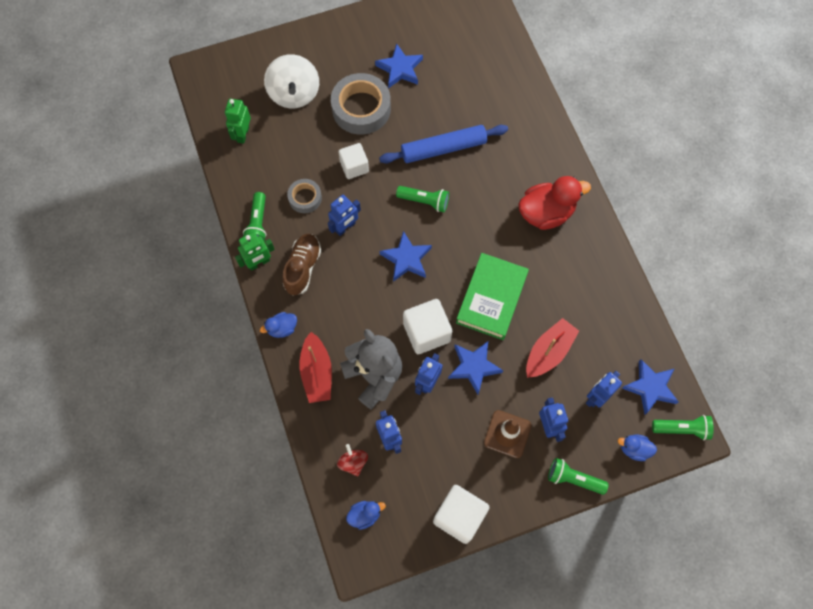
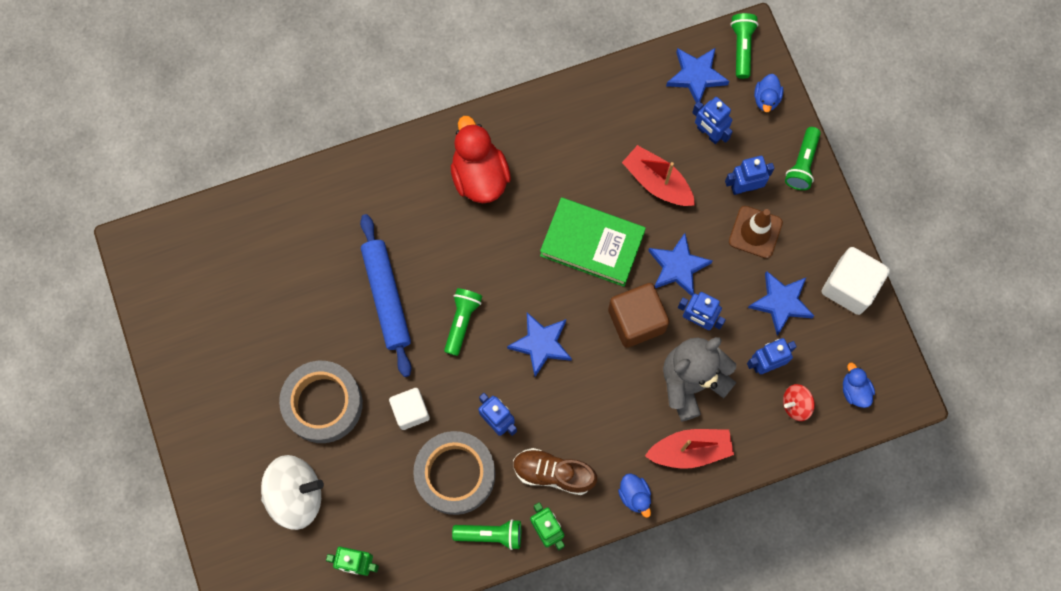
camera: 90 degrees left, 5 degrees up
grey tape [287,179,322,213] -> grey tape [413,431,495,515], size x1.84
blue star [375,43,423,88] -> blue star moved to [748,271,814,335]
white cube [403,299,452,354] -> brown cube [608,283,669,348]

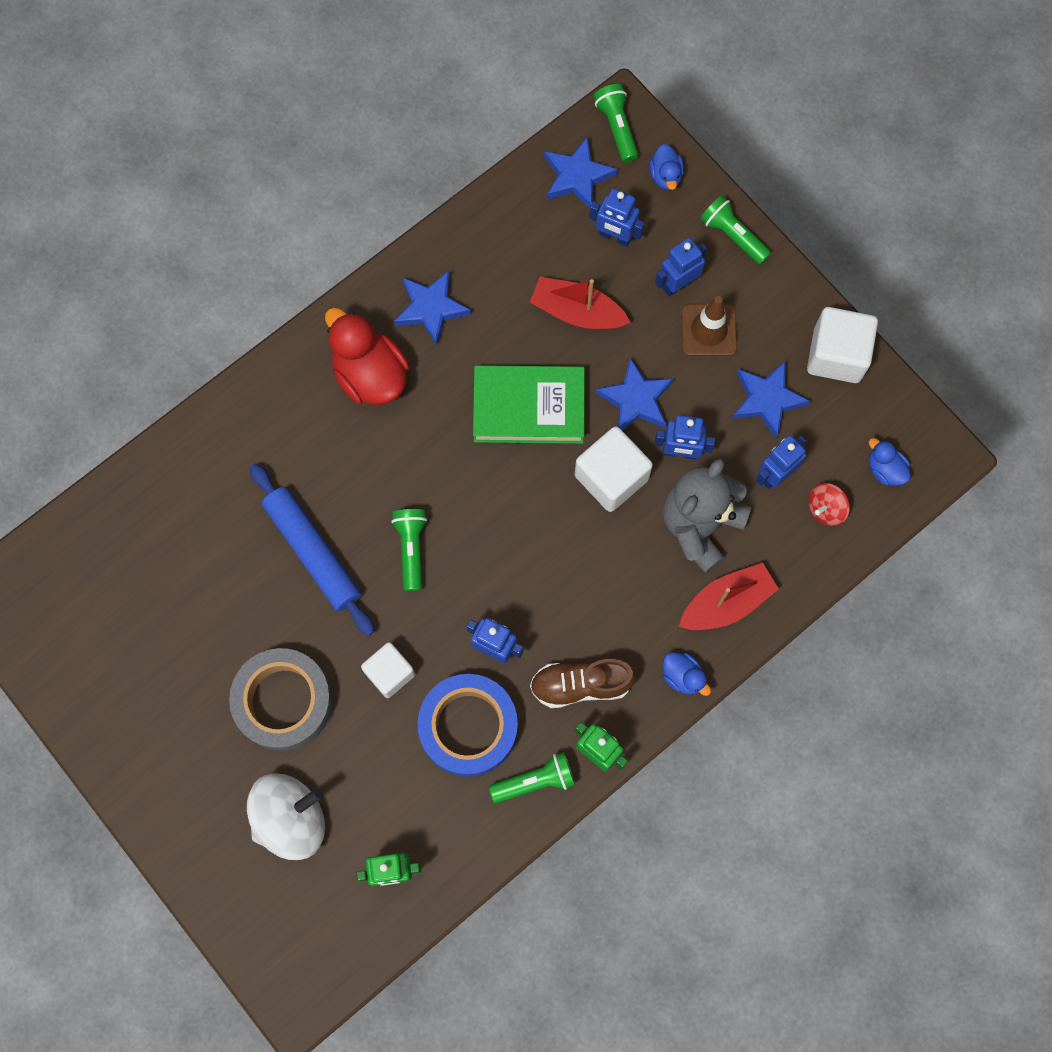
camera: 20 degrees left, 0 degrees up
grey tape [413,431,495,515] -> blue tape [417,674,518,777]
blue star [507,312,572,377] -> blue star moved to [394,271,471,345]
brown cube [608,283,669,348] -> white cube [575,426,653,512]
green flashlight [785,127,821,190] -> green flashlight turned 135 degrees clockwise [700,195,771,264]

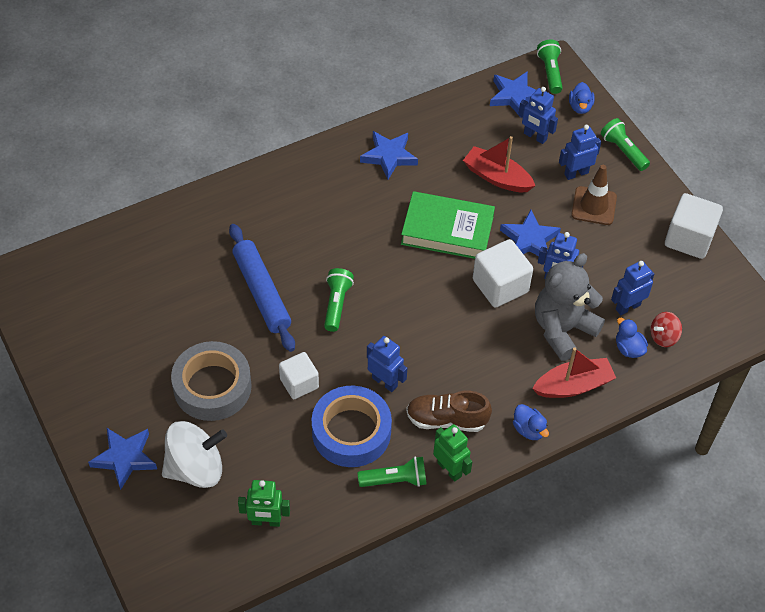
camera: 10 degrees right, 20 degrees down
red duck [325,307,409,405] -> none
blue star [732,361,810,438] -> blue star moved to [88,428,157,490]
blue duck [869,438,911,486] -> blue duck moved to [616,318,648,358]

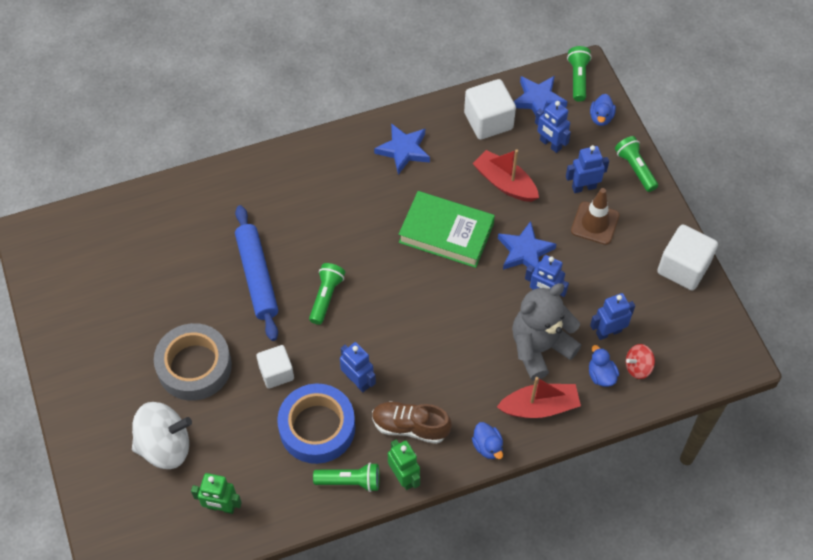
camera: 10 degrees right, 5 degrees up
blue star [88,428,157,490] -> none
white cube [473,239,533,308] -> white cube moved to [464,79,516,140]

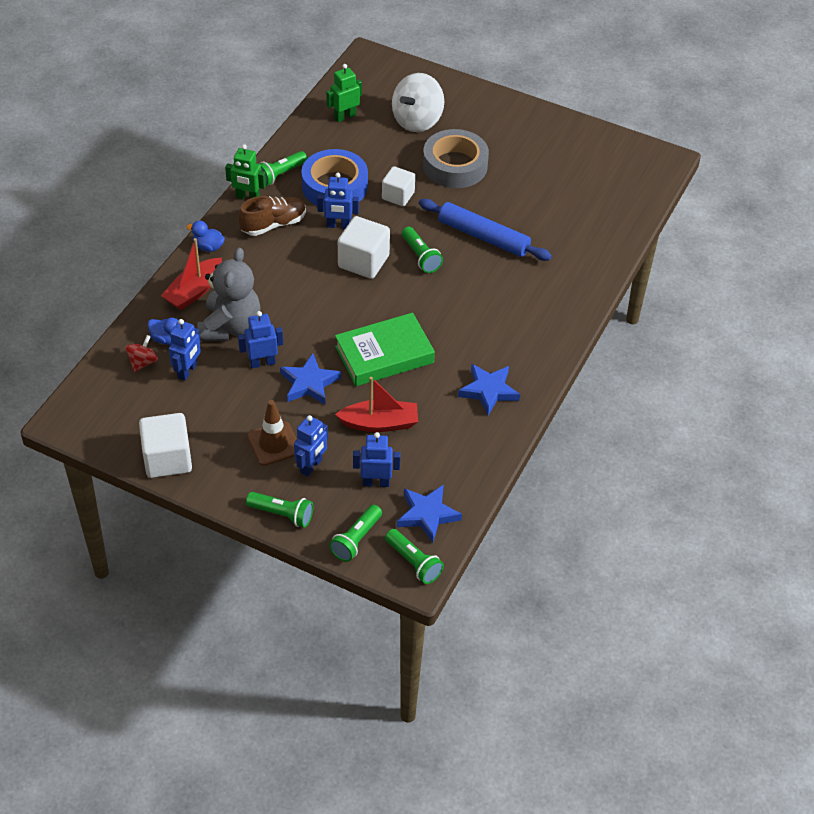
camera: 135 degrees right, 10 degrees down
white cube [464,79,516,140] -> white cube moved to [338,216,390,279]
blue duck [590,94,616,126] -> green flashlight [329,505,382,562]

